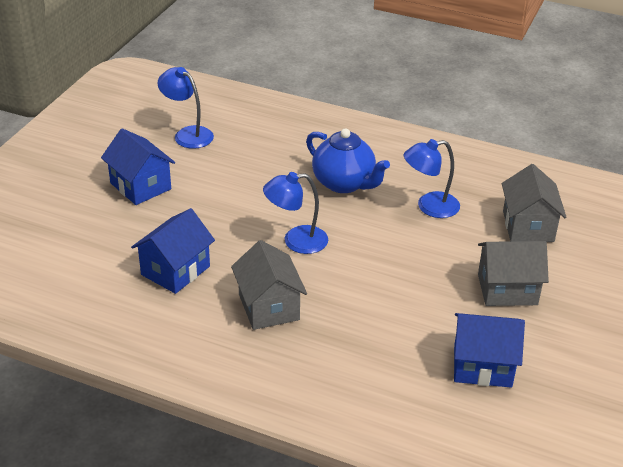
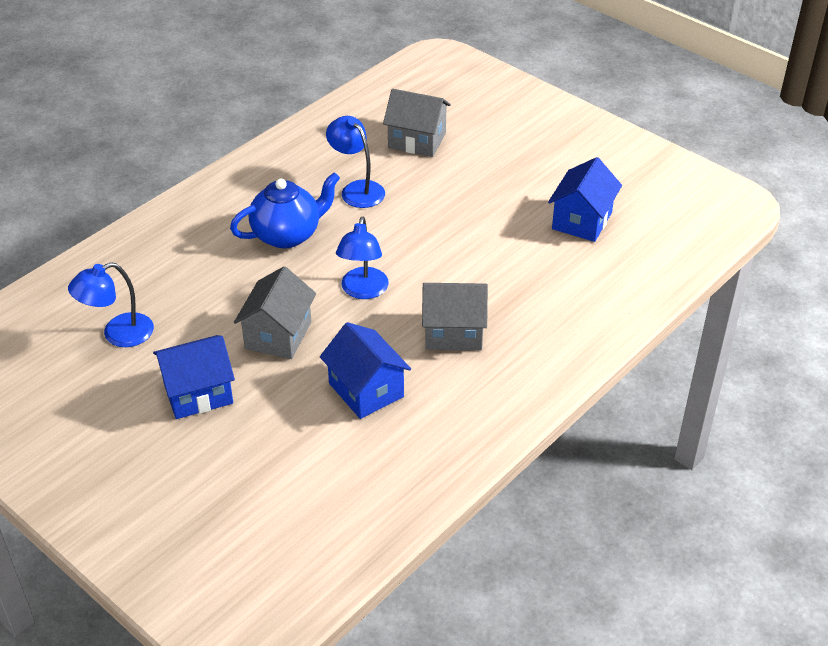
camera: 70 degrees left, 5 degrees up
blue lamp [404,139,460,218] -> blue lamp turned 135 degrees clockwise [326,116,385,208]
grey house [478,241,549,306] -> grey house moved to [234,266,316,359]

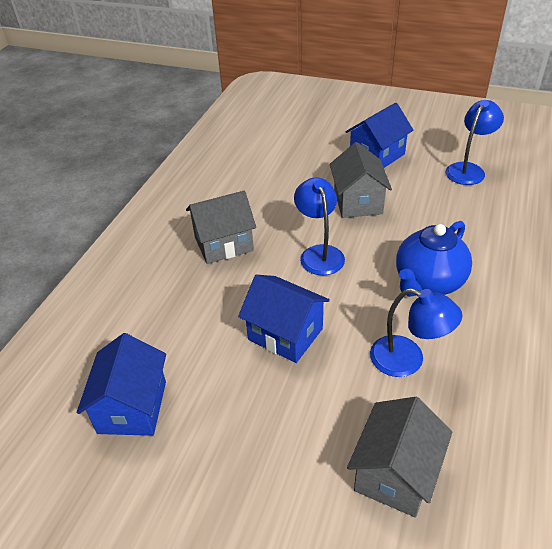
camera: 160 degrees right, 0 degrees up
blue house [320,322,411,419] -> blue house moved to [238,275,330,363]
grey house [383,89,451,157] -> grey house turned 60 degrees counterclockwise [347,397,452,518]

